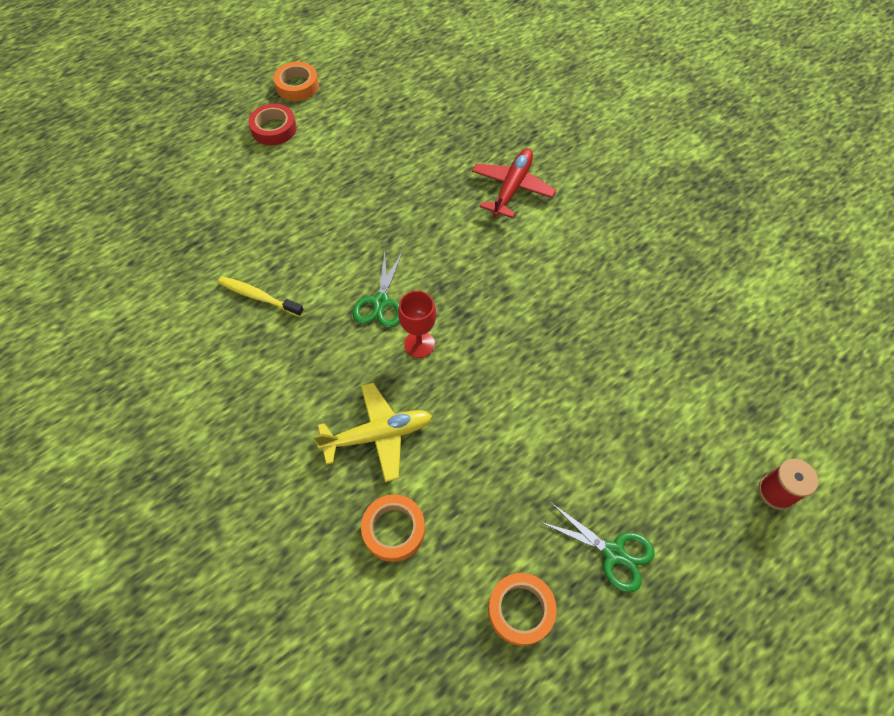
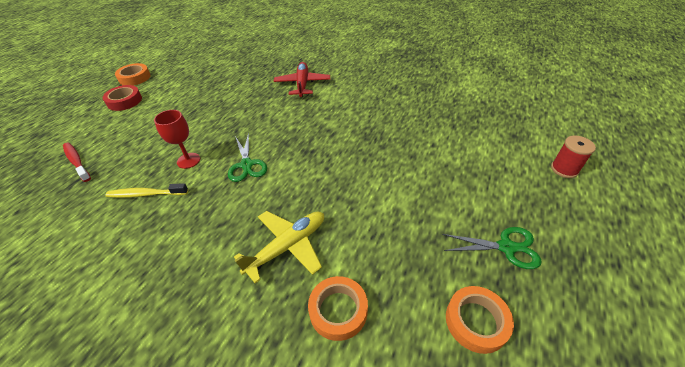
camera: 25 degrees left, 15 degrees down
red goblet [398,291,436,358] -> red goblet moved to [154,110,200,169]
none -> red toothbrush [63,143,91,182]

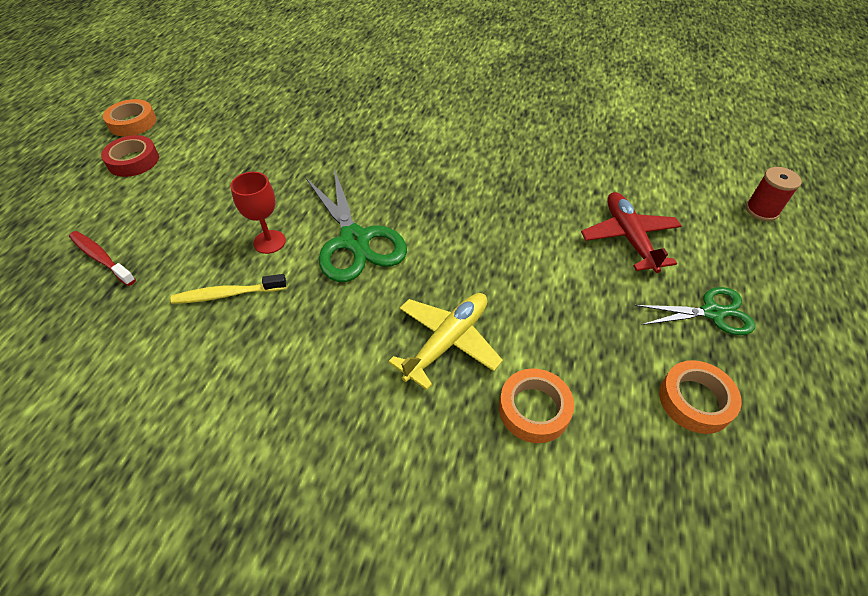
camera: 10 degrees left, 5 degrees up
green scissors [228,132,267,182] -> green scissors [306,169,407,282], size x1.64
red plane [274,62,330,97] -> red plane moved to [581,192,681,273]

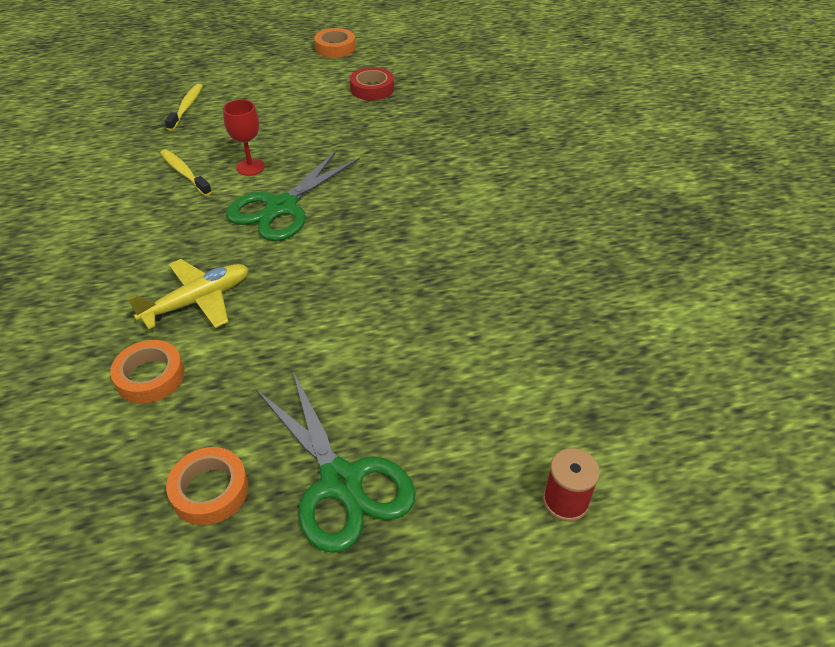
camera: 60 degrees right, 5 degrees down
red toothbrush [69,231,136,286] -> yellow toothbrush [165,84,203,131]
red tape [101,135,159,177] -> red tape moved to [350,67,394,101]
yellow plane [388,293,503,390] -> yellow plane turned 45 degrees counterclockwise [128,259,248,329]
red plane [581,192,681,273] -> none
green scissors [635,287,755,335] -> green scissors [257,372,416,553], size x1.64

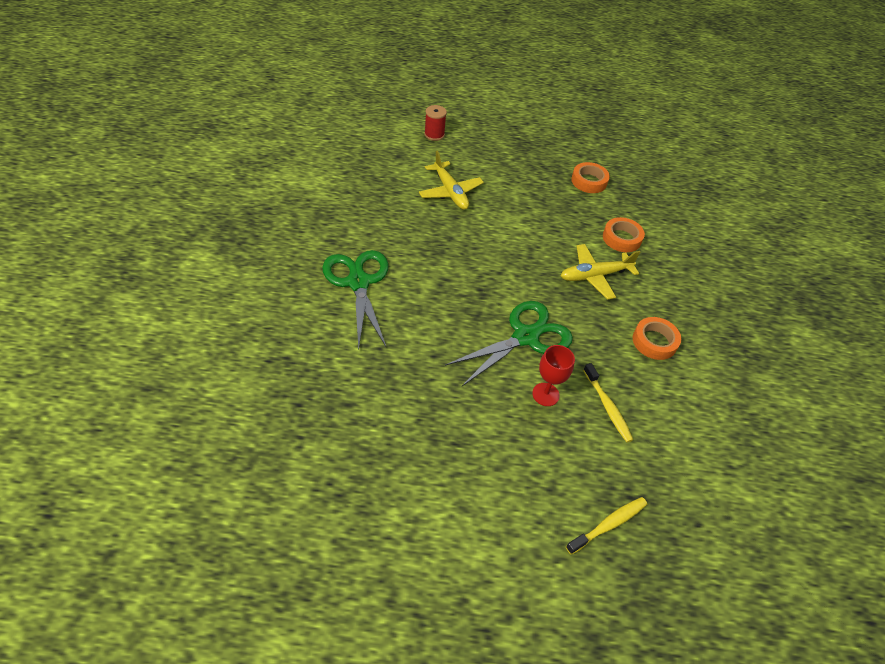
camera: 165 degrees left, 5 degrees up
yellow toothbrush [165,84,203,131] -> yellow toothbrush turned 150 degrees counterclockwise [566,497,647,555]
green scissors [257,372,416,553] -> green scissors moved to [322,250,389,350]
orange tape [314,28,356,58] -> orange tape moved to [633,317,681,360]
red tape [350,67,394,101] -> none
none -> yellow plane [419,151,484,210]

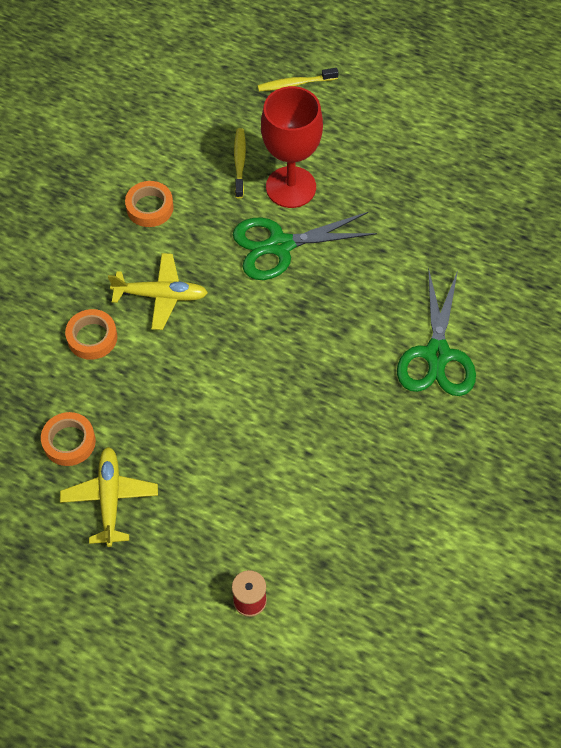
camera: 155 degrees left, 10 degrees up
yellow plane [419,151,484,210] -> yellow plane moved to [60,447,158,547]
red goblet [532,345,575,406] -> red goblet [261,86,323,208], size x1.91

